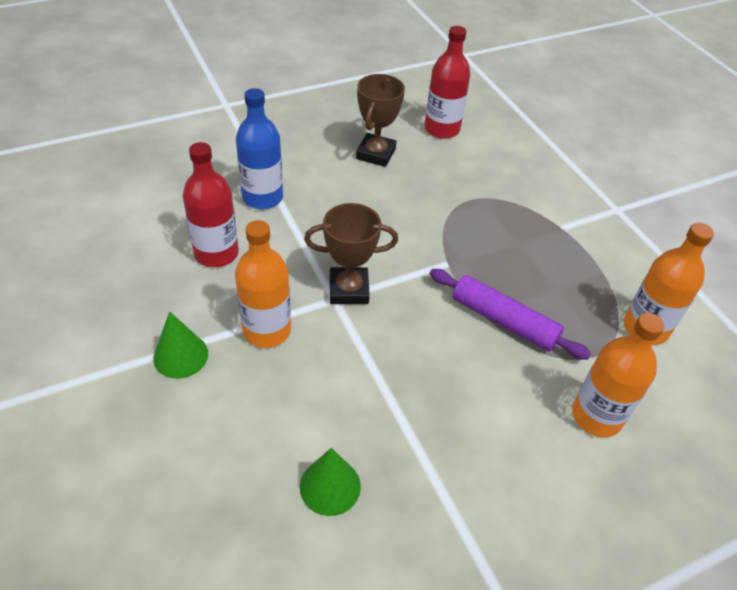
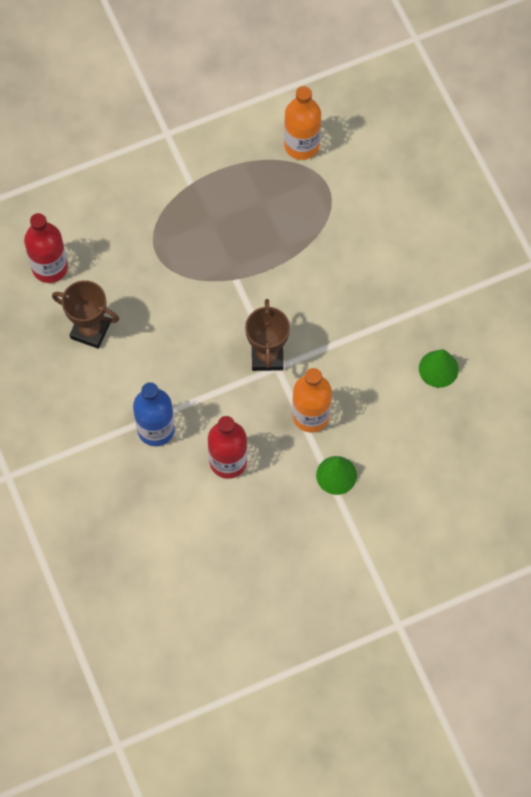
camera: 85 degrees left, 20 degrees up
purple rolling pin [430,269,591,360] -> none
orange bottle [572,313,664,437] -> none

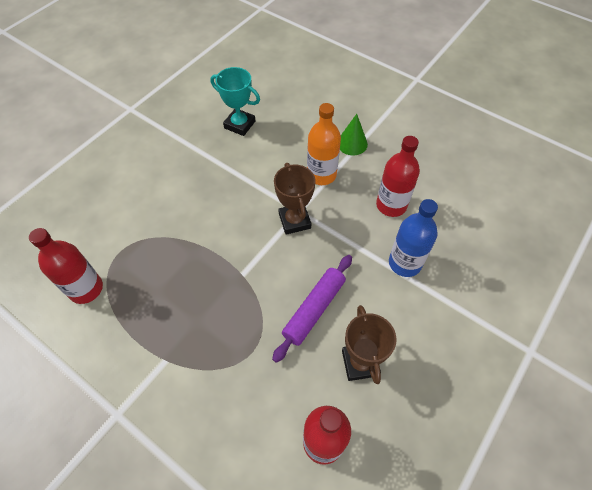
camera: 120 degrees left, 10 degrees down
brown trophy [245,299,290,371] -> brown trophy turned 75 degrees counterclockwise [274,163,316,235]
orange bottle [284,86,321,160] -> red bottle [29,228,103,304]
green cone [419,349,459,388] -> turquoise trophy [211,67,260,136]
none -> purple rolling pin [272,255,352,363]

